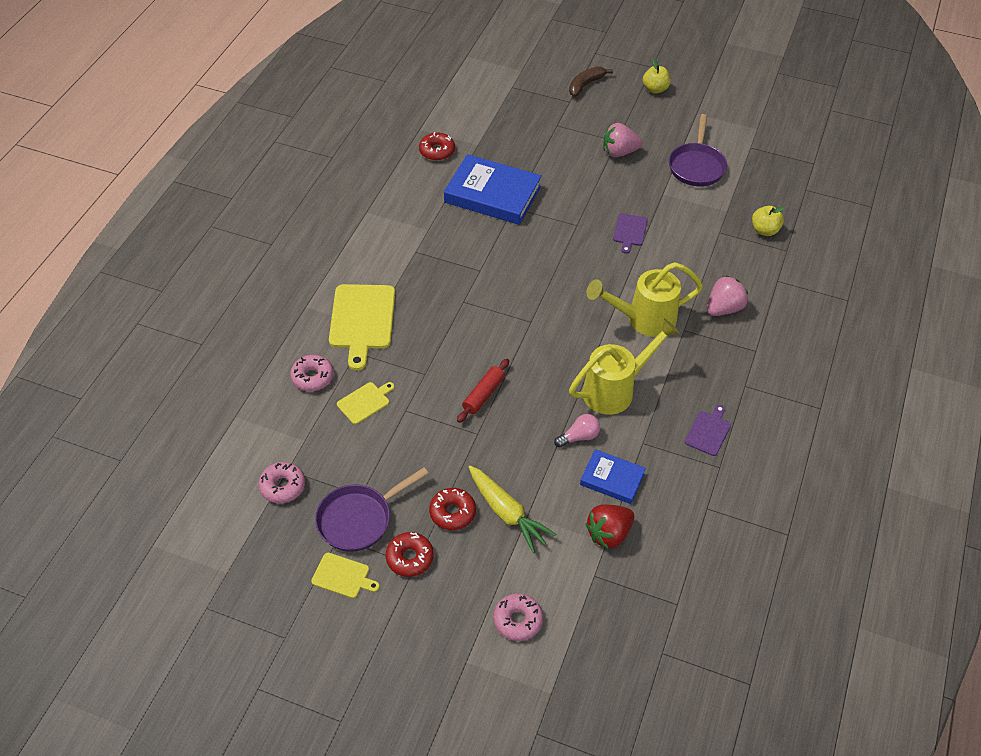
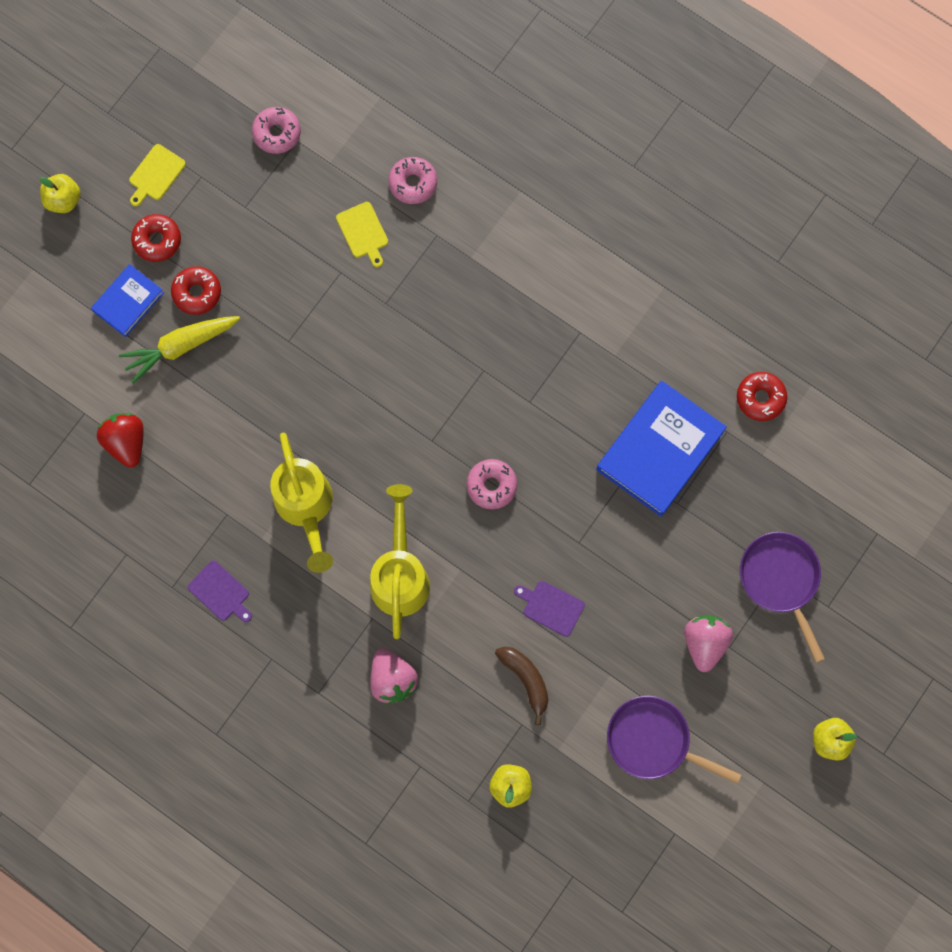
camera: 105 degrees right, 25 degrees up
purple pan [315,467,429,552] -> purple pan moved to [740,532,825,663]
yellow cutting board [329,284,395,371] -> none
red rolling pin [457,359,509,423] -> none
pink donut [493,593,543,641] -> pink donut moved to [467,459,517,509]
pink light bulb [554,414,600,448] -> none
brown banana [569,67,613,97] -> brown banana moved to [495,647,548,725]
blue book [580,449,646,504] -> blue book moved to [91,264,164,337]
none -> yellow apple [40,174,80,213]

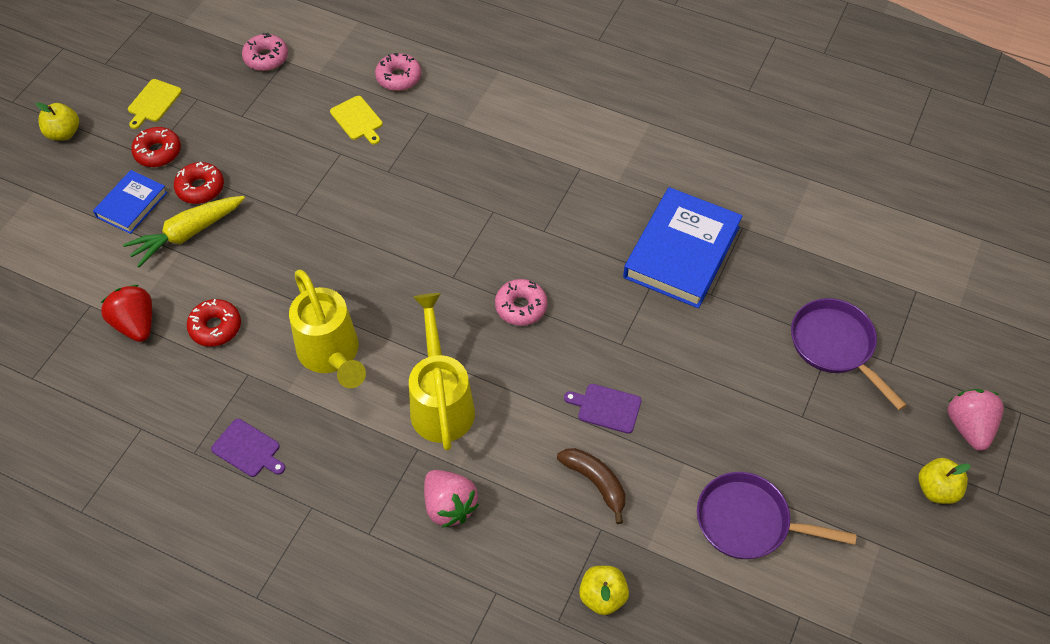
camera: 10 degrees left, 20 degrees down
pink strawberry [684,615,733,672] -> pink strawberry moved to [947,389,1004,451]
red donut [737,372,787,421] -> red donut moved to [187,299,241,347]

